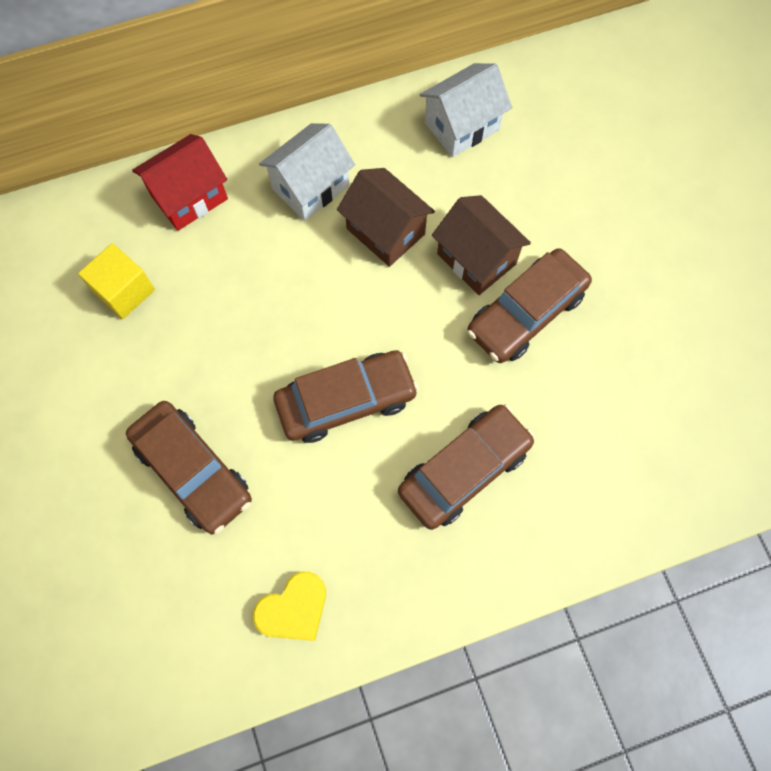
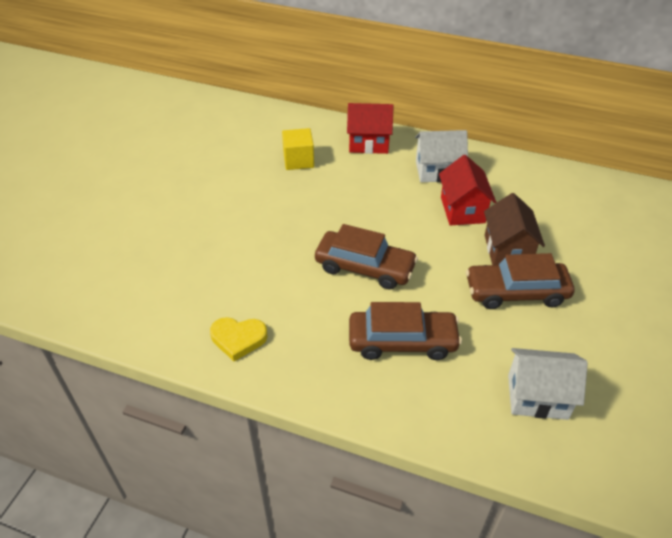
camera: 40 degrees right, 25 degrees down
brown car [126,401,252,534] -> none
brown house [337,168,435,267] -> red house [439,155,496,225]
white house [420,63,512,157] -> white house moved to [508,348,588,420]

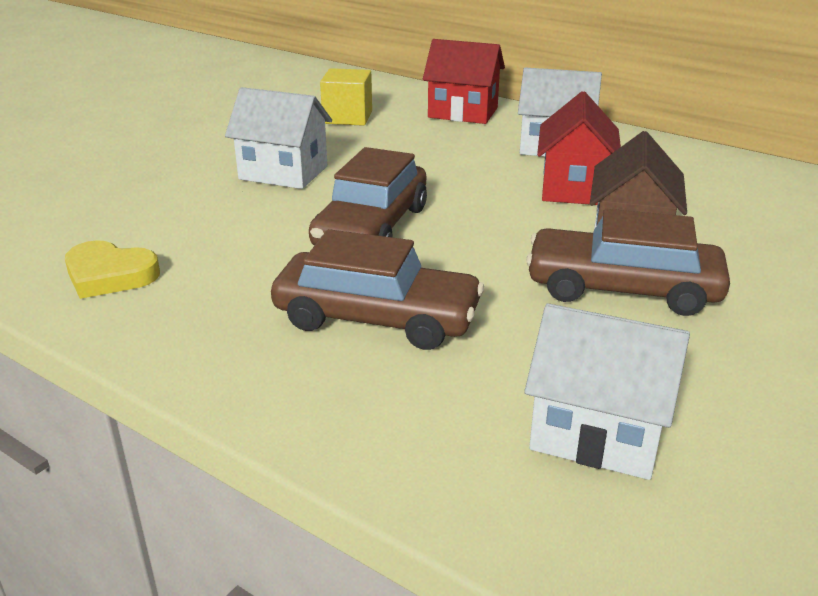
camera: 15 degrees right, 15 degrees down
brown car [315,224,418,290] -> brown car turned 75 degrees clockwise [309,147,427,246]
none -> white house [225,87,332,189]

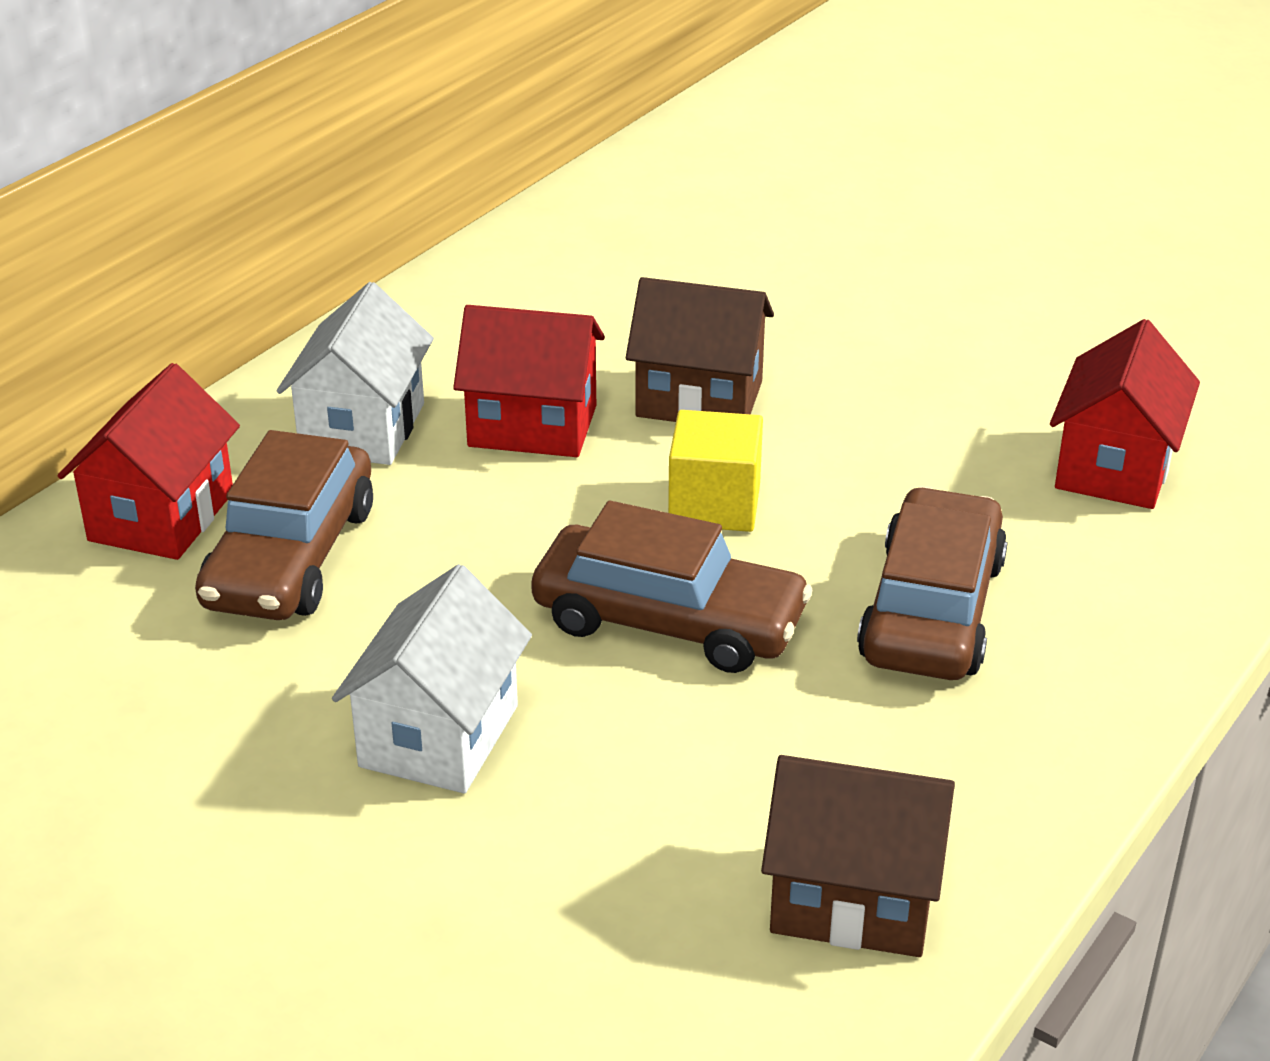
camera: 90 degrees left, 5 degrees up
yellow heart [65,240,160,299] -> brown house [761,755,955,957]
yellow cube [320,68,372,126] -> yellow cube moved to [668,410,763,532]
white house [524,303,690,480] -> red house [1050,319,1200,509]
brown car [526,209,730,316] -> brown car moved to [195,430,373,620]

